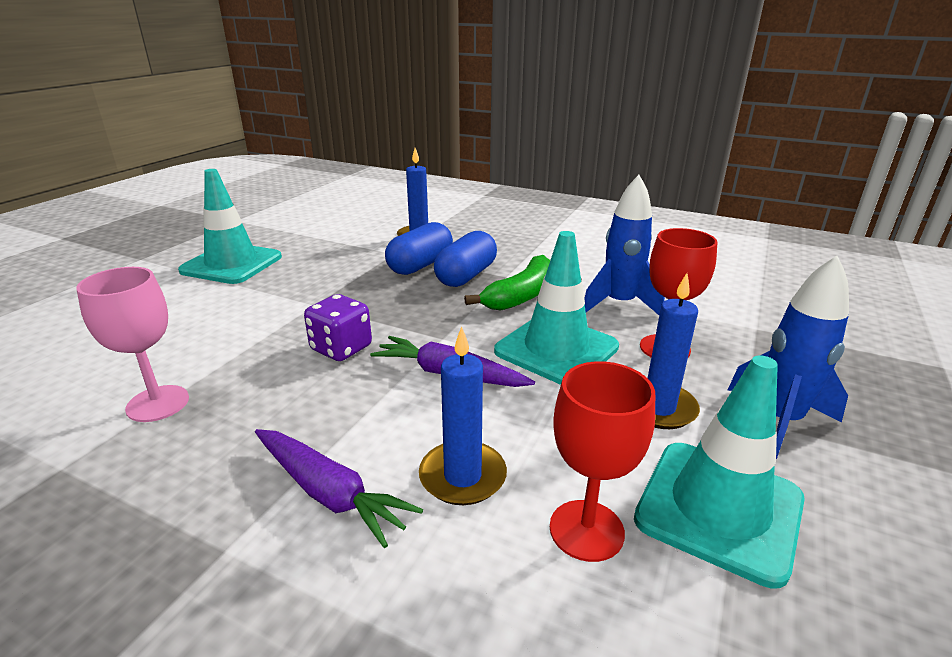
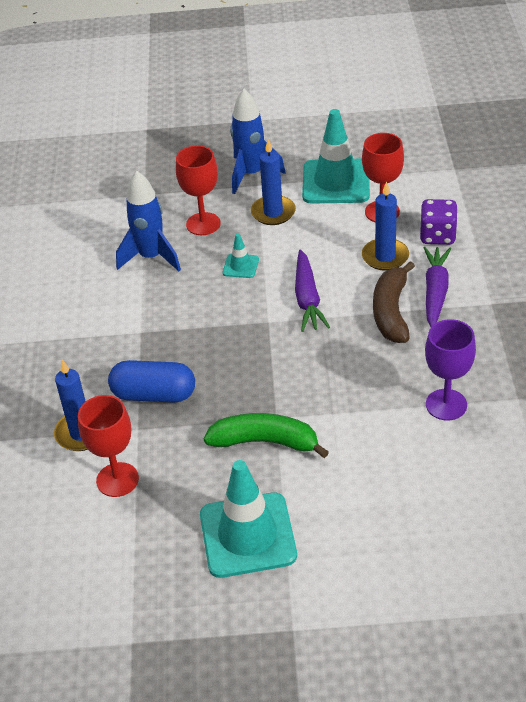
camera: 115 degrees left, 15 degrees up
pink goblet [76,267,189,422] -> purple goblet [425,319,476,420]
purple dice [304,294,372,361] -> purple dice moved to [420,199,458,245]
blue capsule [434,231,497,287] -> none
green banana [464,255,550,311] -> green banana moved to [204,413,329,458]
turquoise traffic cone [494,231,619,385] -> turquoise traffic cone [223,233,259,278], size x0.46
none -> red goblet [78,395,139,497]
none -> brown banana [373,261,415,343]

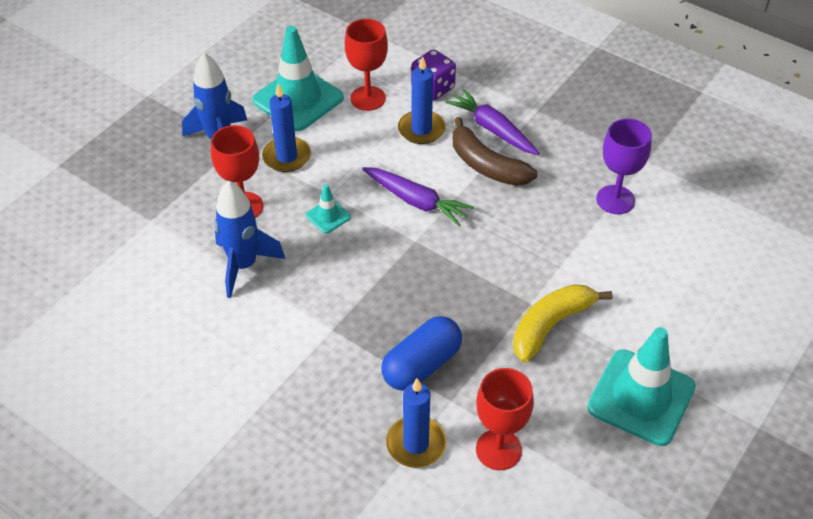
camera: 55 degrees left, 5 degrees up
green banana [204,413,329,458] -> yellow banana [513,284,613,363]

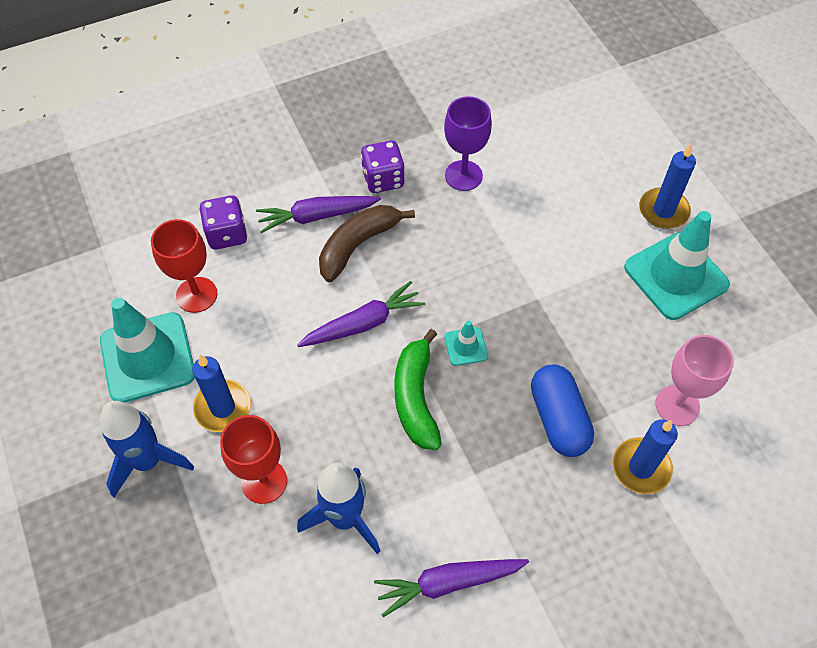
camera: 60 degrees left, 10 degrees up
turquoise traffic cone [306,184,351,234] -> turquoise traffic cone moved to [445,321,488,366]
blue candle [398,56,446,144] -> blue candle moved to [639,144,696,229]
brown banana [453,117,537,186] -> brown banana turned 150 degrees clockwise [319,205,415,282]
red goblet [476,368,534,470] -> pink goblet [655,335,734,426]
yellow banana [513,284,613,363] -> none
none -> purple dice [361,141,405,193]
none -> purple carrot [374,559,529,617]
none -> green banana [394,329,442,450]

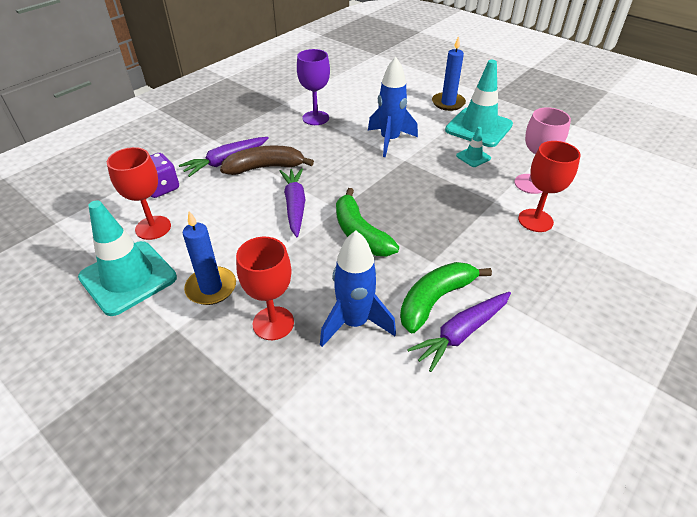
camera: 25 degrees left, 15 degrees down
blue rocket [100,401,194,497] -> blue rocket moved to [368,57,418,157]
purple carrot [297,281,425,347] -> purple carrot turned 45 degrees counterclockwise [280,168,305,237]
brown banana [319,205,415,282] -> brown banana turned 60 degrees clockwise [220,146,314,175]
purple dice [361,141,405,193] -> none
turquoise traffic cone [445,321,488,366] -> turquoise traffic cone moved to [456,127,491,167]
blue capsule [531,364,594,457] -> none
blue candle [612,420,678,494] -> red goblet [518,141,581,232]
none -> green banana [400,262,492,333]

